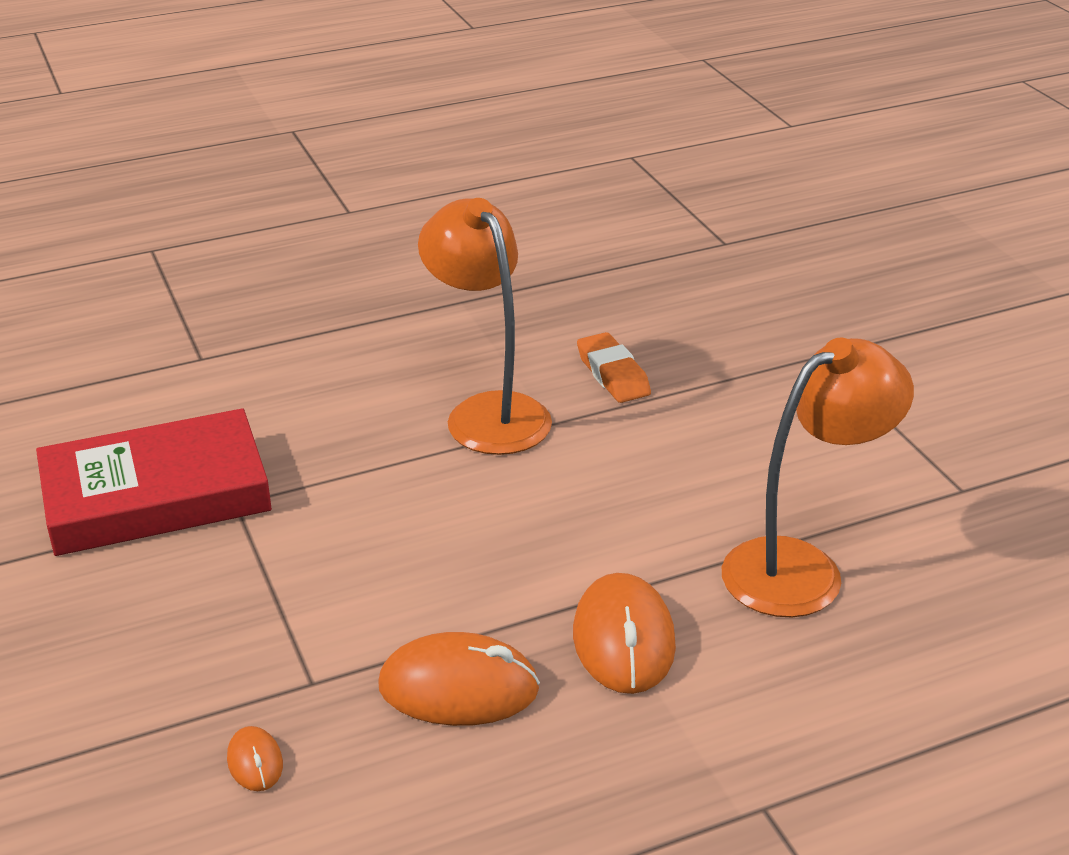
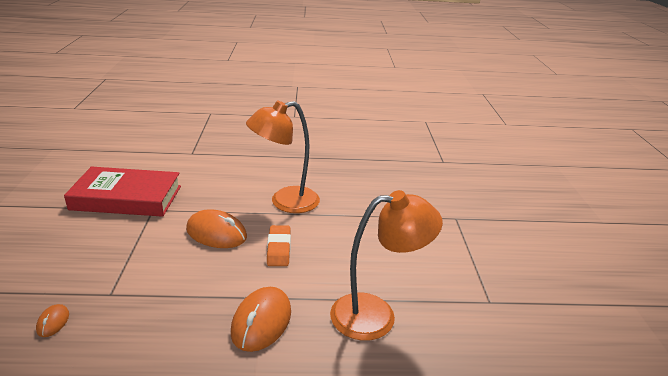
camera: 20 degrees right, 5 degrees down
orange mouse [378,632,540,726] -> orange mouse moved to [186,209,247,248]
orange lamp [418,198,552,455] -> orange lamp turned 105 degrees counterclockwise [246,101,320,213]
orange eraser [577,332,651,403] -> orange eraser moved to [267,225,291,266]

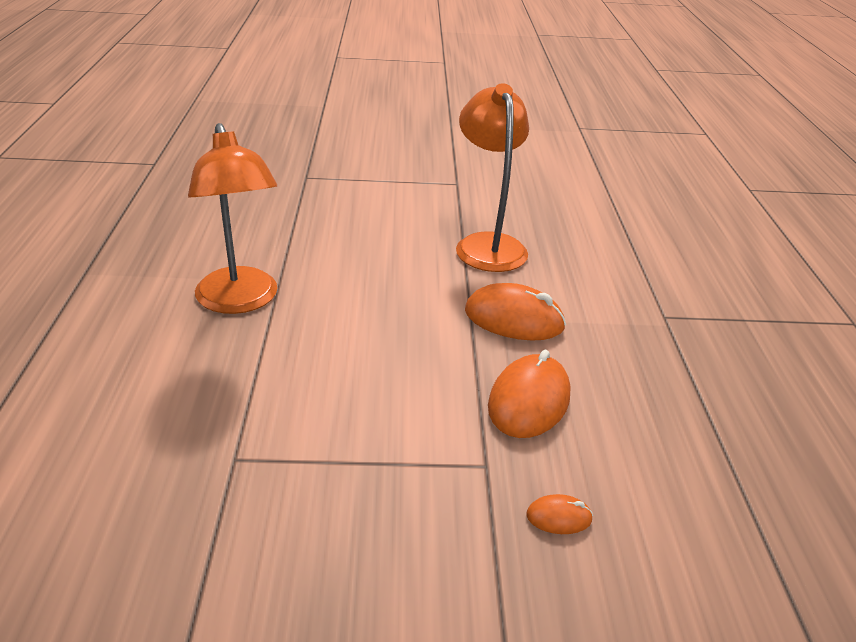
camera: 90 degrees left, 5 degrees up
red book [64,167,181,217] -> none
orange mouse [186,209,247,248] -> orange mouse moved to [488,350,570,438]
orange eraser [267,225,291,266] -> none

